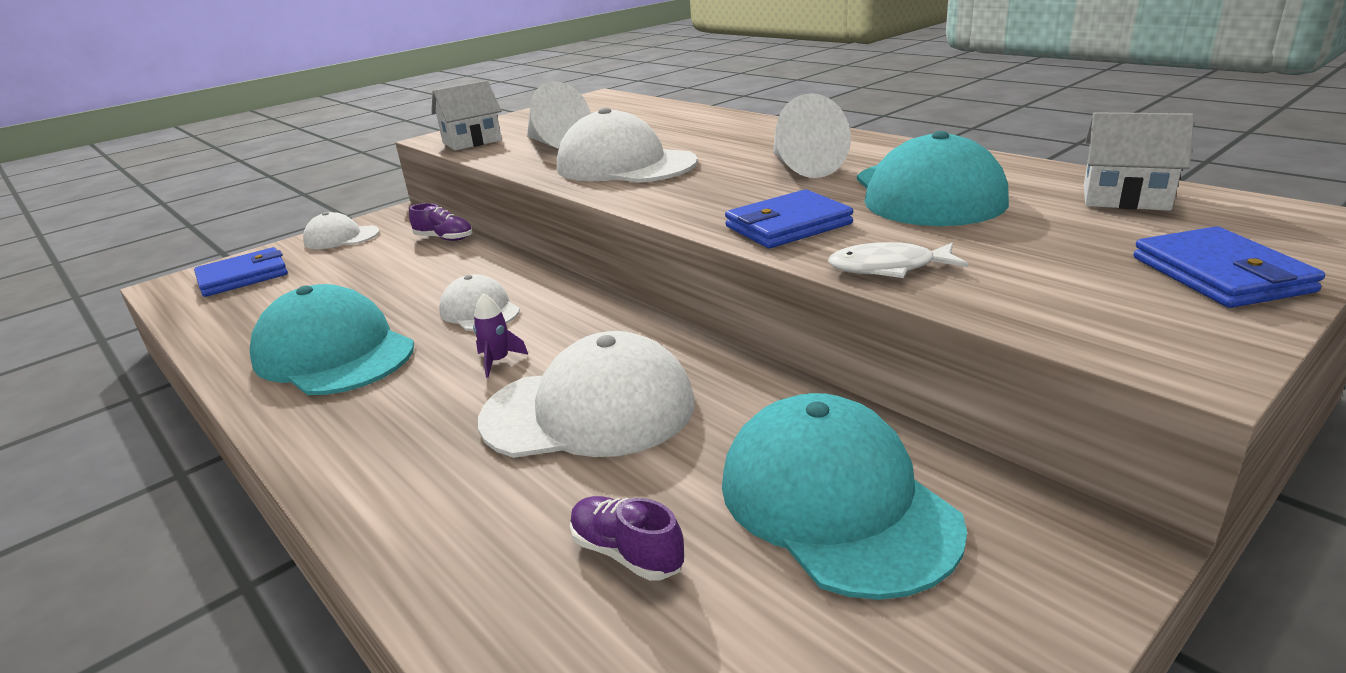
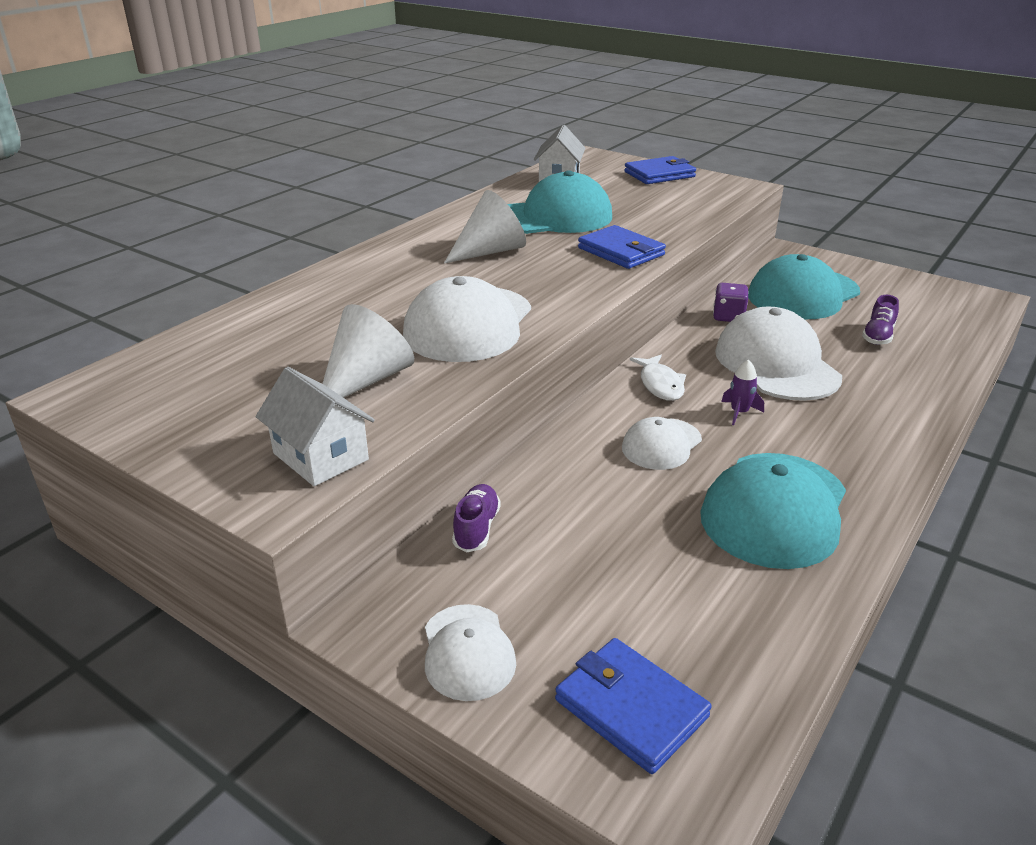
camera: 105 degrees left, 5 degrees up
white fish [828,242,969,278] -> white fish moved to [630,355,686,401]
none -> purple dice [713,283,749,322]

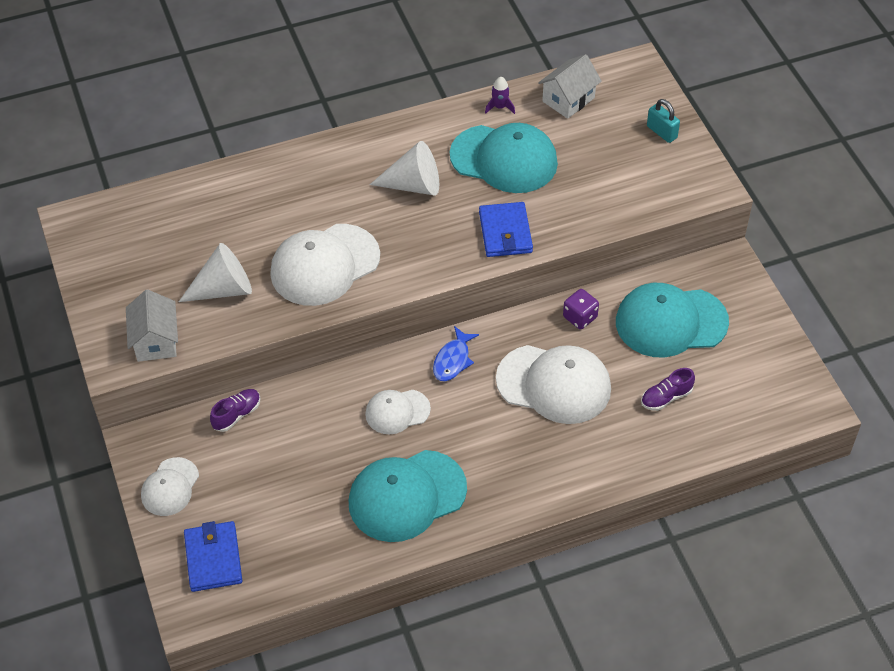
camera: 35 degrees right, 20 degrees up
blue wallet [624,156,696,184] -> turquoise padlock [647,99,680,143]
white fish [630,355,686,401] -> blue fish [433,326,479,381]
white cap [715,306,842,401] -> white cap turned 90 degrees clockwise [496,345,611,424]
purple rocket [721,360,764,425] -> purple rocket moved to [485,77,515,114]

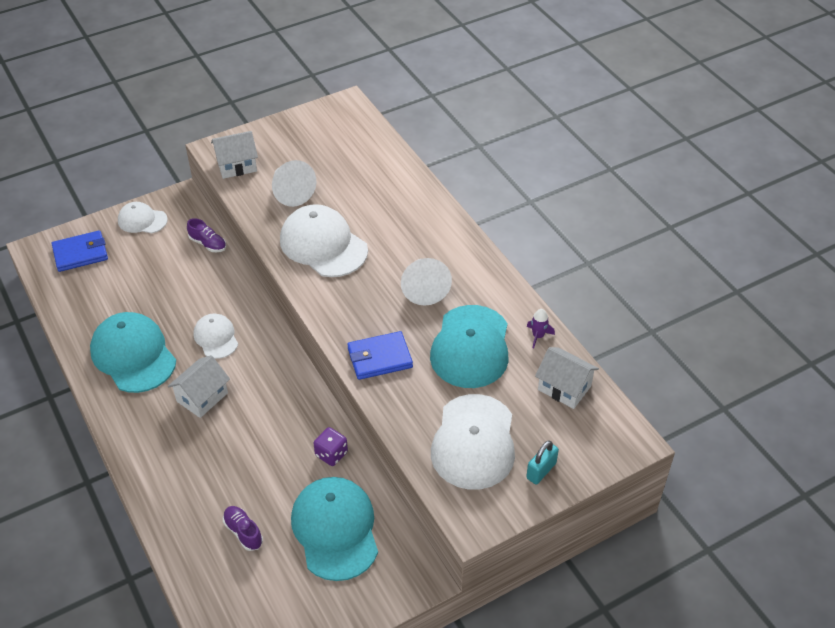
camera: 80 degrees right, 5 degrees down
blue fish [433,326,479,381] -> none
white cap [496,345,611,424] -> white cap moved to [431,394,515,490]
none -> white house [168,355,230,418]

